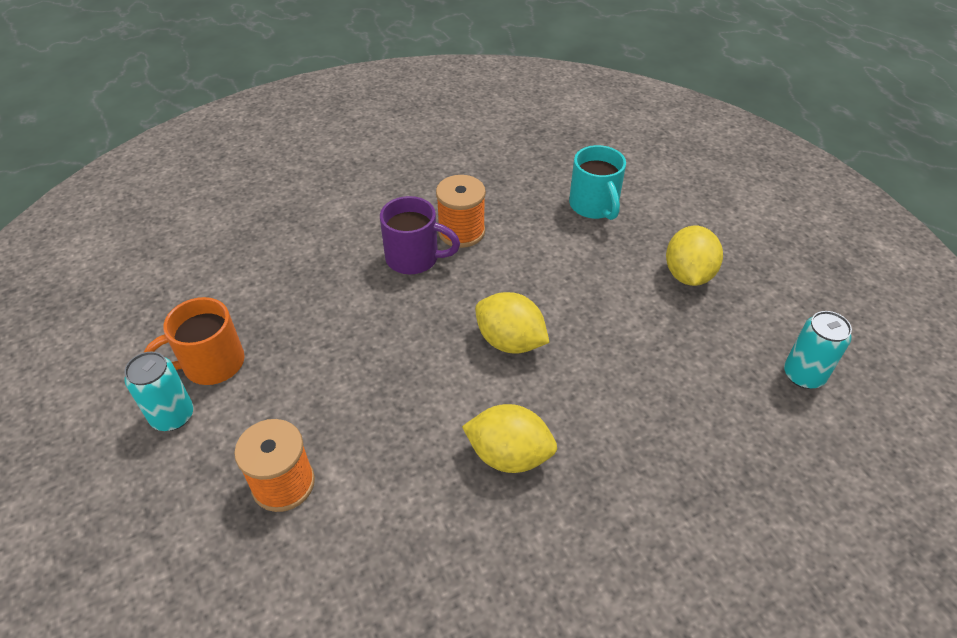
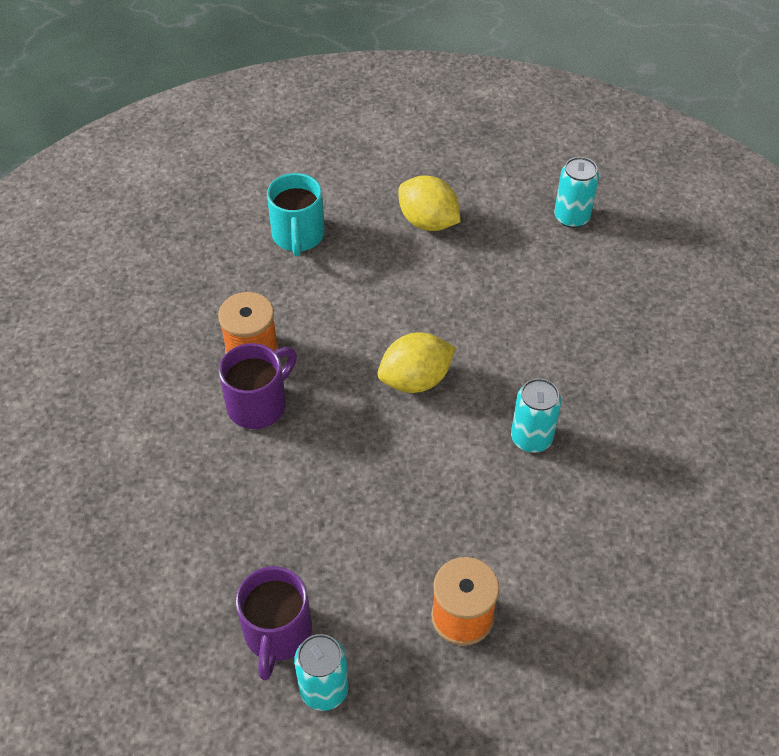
camera: 60 degrees left, 5 degrees up
orange mug [143,297,245,385] -> purple mug [236,566,312,681]
yellow lemon [462,404,557,473] -> turquoise can [511,378,561,453]
turquoise mug [569,145,626,220] -> turquoise mug turned 75 degrees clockwise [267,173,325,256]

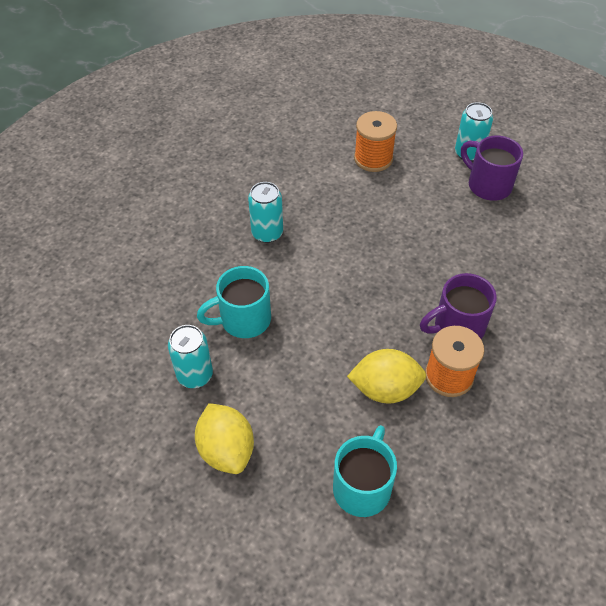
camera: 155 degrees left, 0 degrees up
purple mug [236,566,312,681] -> purple mug turned 75 degrees counterclockwise [461,136,523,201]
yellow lemon [378,333,456,393] -> yellow lemon moved to [347,349,426,404]
turquoise can [554,157,599,228] -> turquoise can moved to [168,325,213,388]
none -> turquoise mug [197,266,271,338]

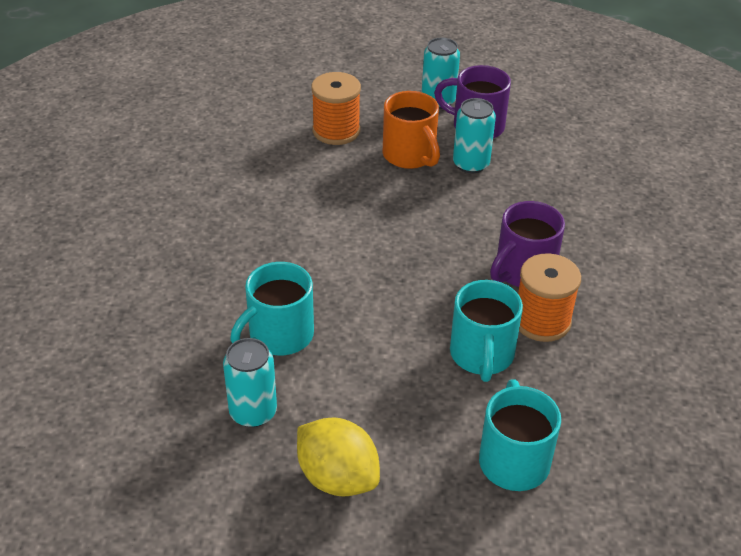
camera: 25 degrees left, 10 degrees down
turquoise can [248,182,283,243] -> turquoise can moved to [453,98,496,173]
yellow lemon [347,349,426,404] -> turquoise mug [450,280,523,382]
none -> orange mug [383,91,440,169]

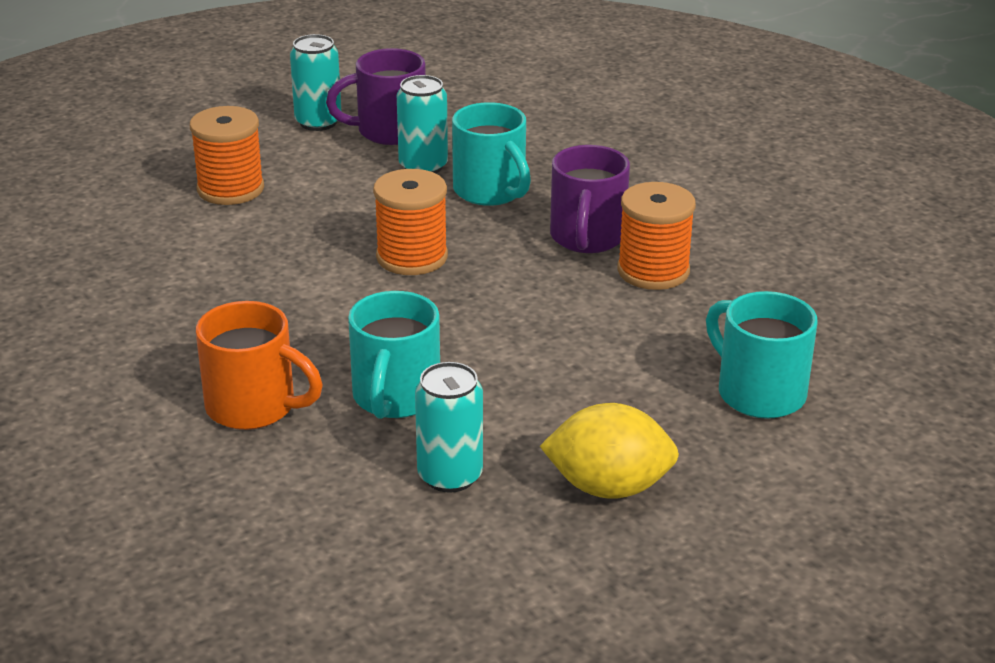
camera: 35 degrees left, 10 degrees down
orange mug [383,91,440,169] -> orange mug moved to [196,301,323,430]
turquoise mug [450,280,523,382] -> turquoise mug moved to [452,102,531,206]
none -> orange spool [373,169,448,275]

